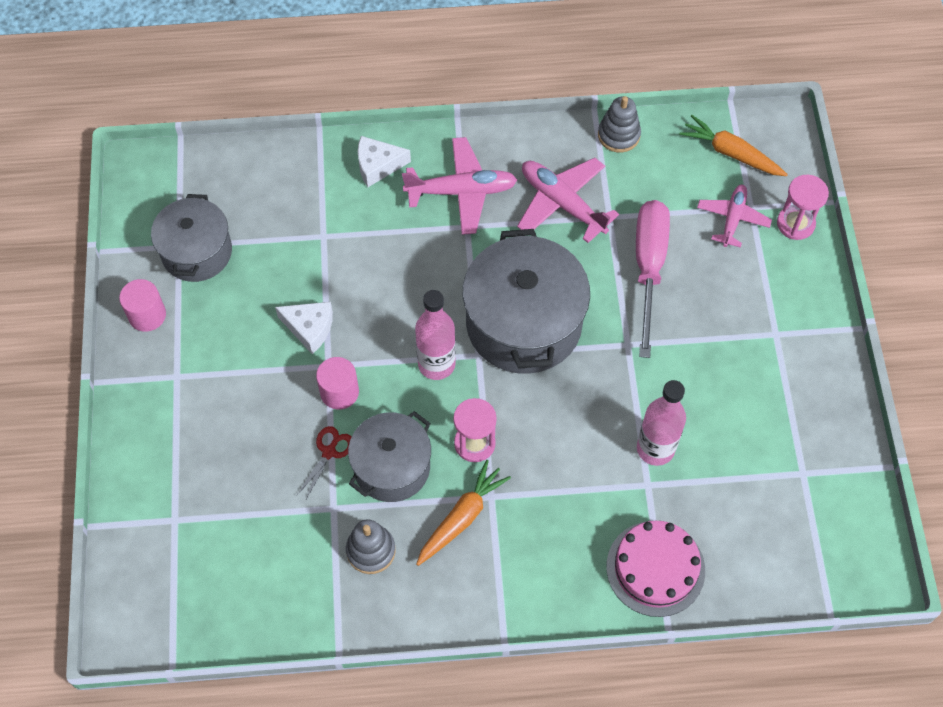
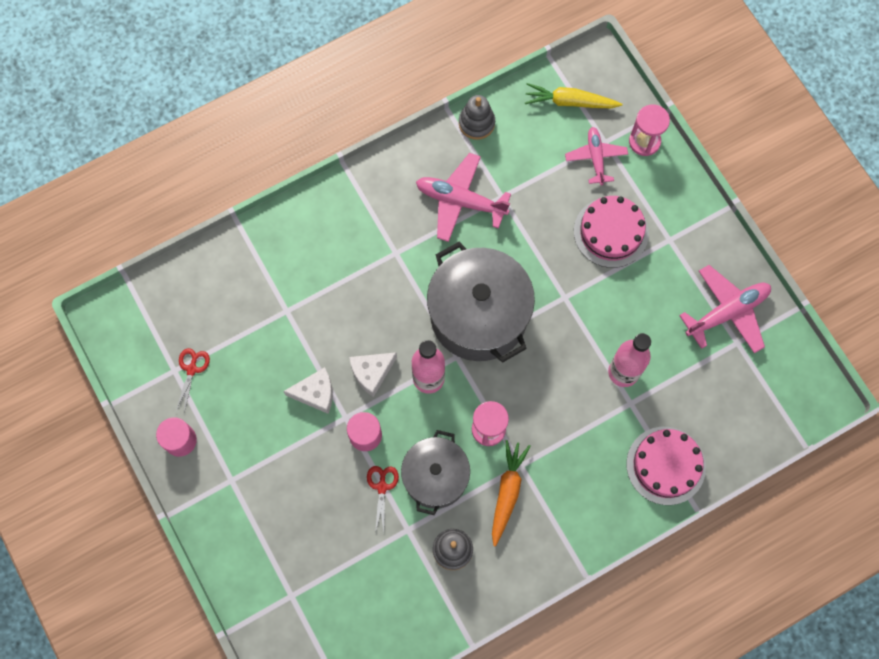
camera: 25 degrees left, 10 degrees up
grey pot [151,194,232,282] -> red scissors [176,348,210,412]
white cheese [358,136,411,187] -> white cheese moved to [349,352,397,397]
pink plane [402,137,517,235] -> pink plane moved to [679,265,771,353]
pink screwdriver [636,200,670,358] -> none
orange carrot [679,115,788,176] -> yellow carrot [525,83,622,108]
none -> pink cake [574,196,649,268]

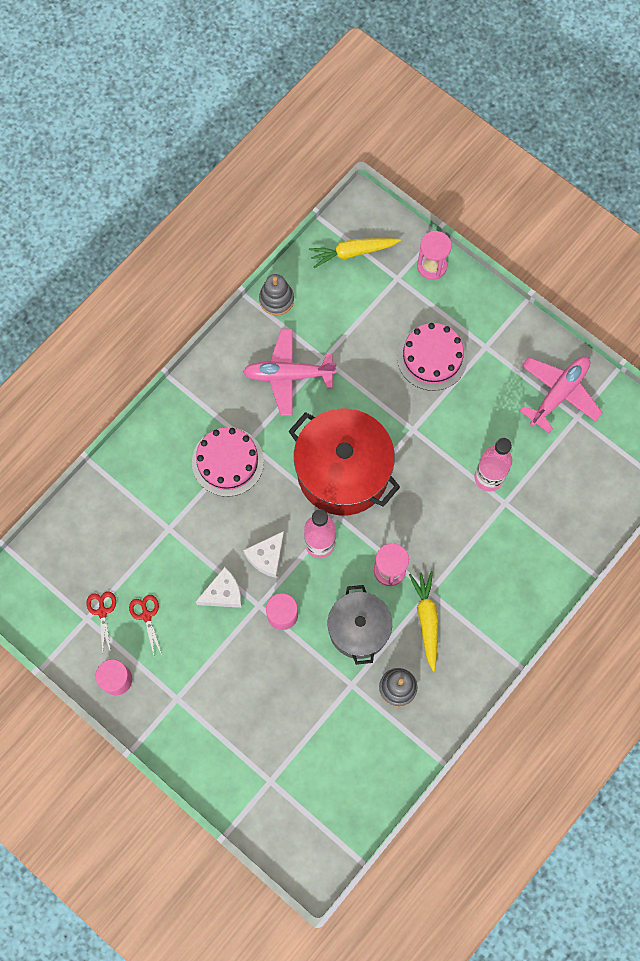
camera: 20 degrees left, 0 degrees up
red scissors [367,466,399,533] -> red scissors moved to [129,595,162,655]
grey pot [427,242,535,363] -> red pot [289,409,400,515]
orange carrot [492,440,531,547] -> yellow carrot [409,571,438,671]
pink plane [565,127,628,186] -> none
pink cake [626,427,706,505] -> pink cake moved to [192,427,264,497]

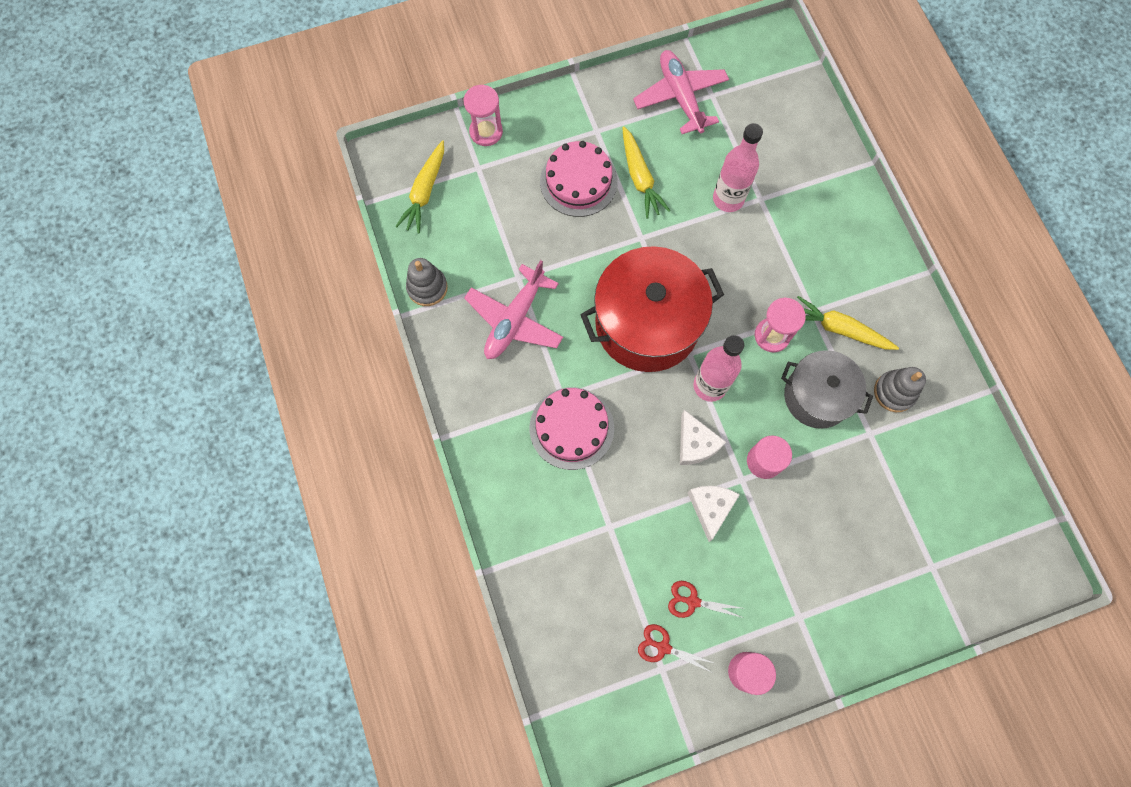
camera: 60 degrees left, 0 degrees up
none -> yellow carrot [622,126,670,219]

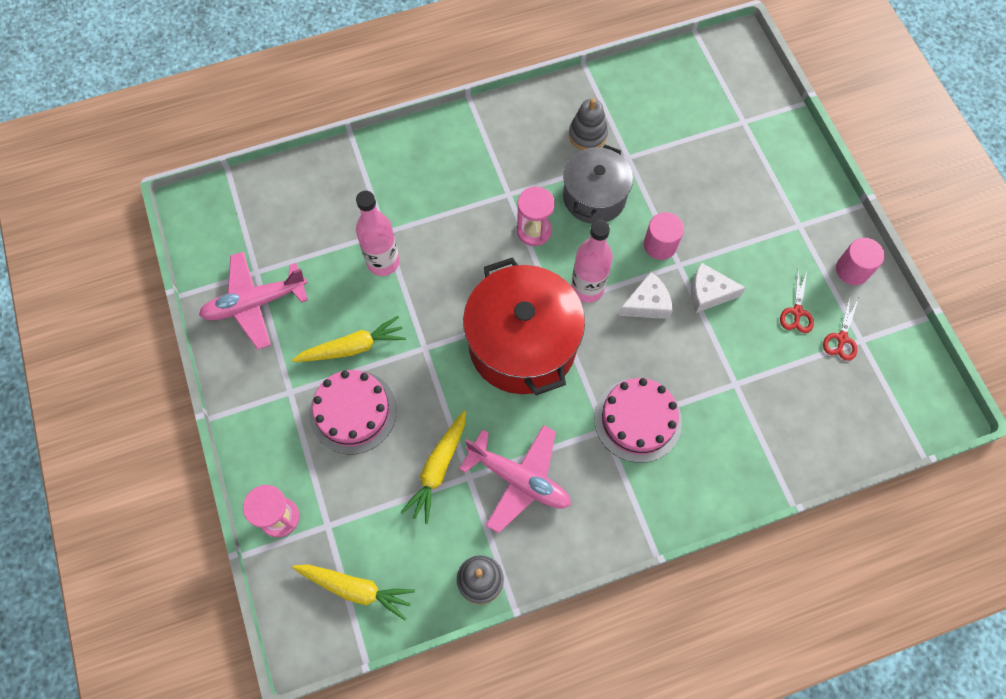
camera: 90 degrees left, 5 degrees down
yellow carrot [797,296,899,350] -> yellow carrot moved to [401,411,466,524]

